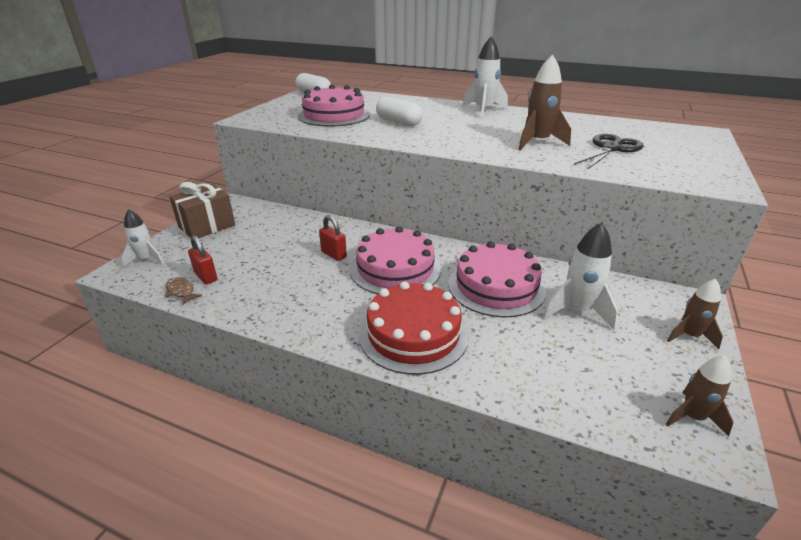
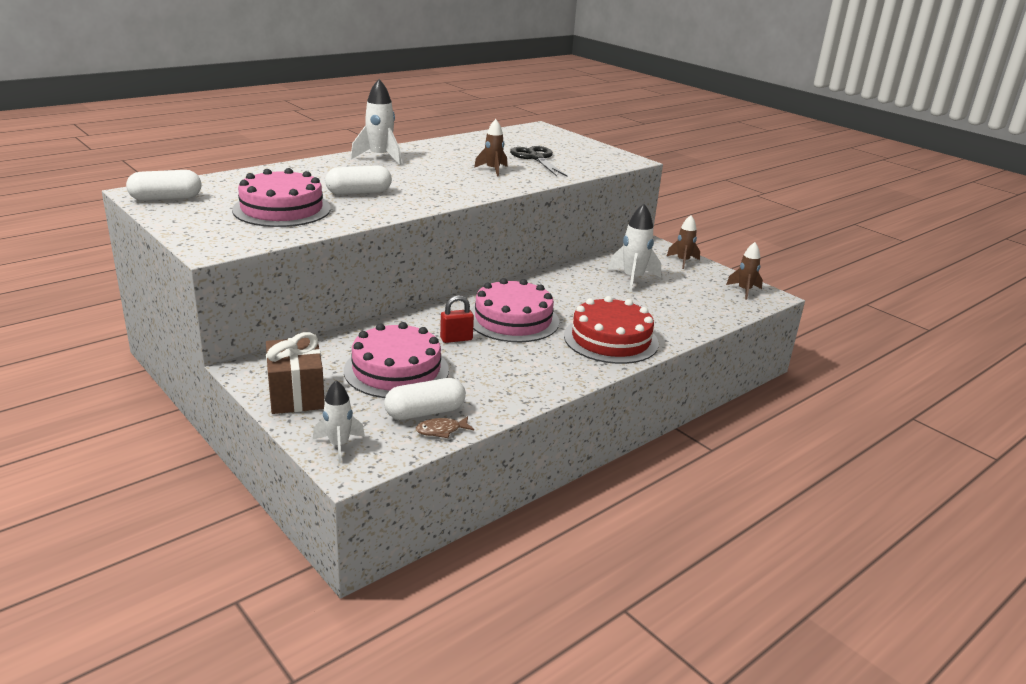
camera: 65 degrees left, 5 degrees down
red padlock [188,235,217,284] -> white capsule [384,378,466,420]
pink cake [448,241,546,317] -> pink cake moved to [344,322,449,398]
brown rocket [518,54,571,150] -> brown rocket [474,119,507,176], size x0.65

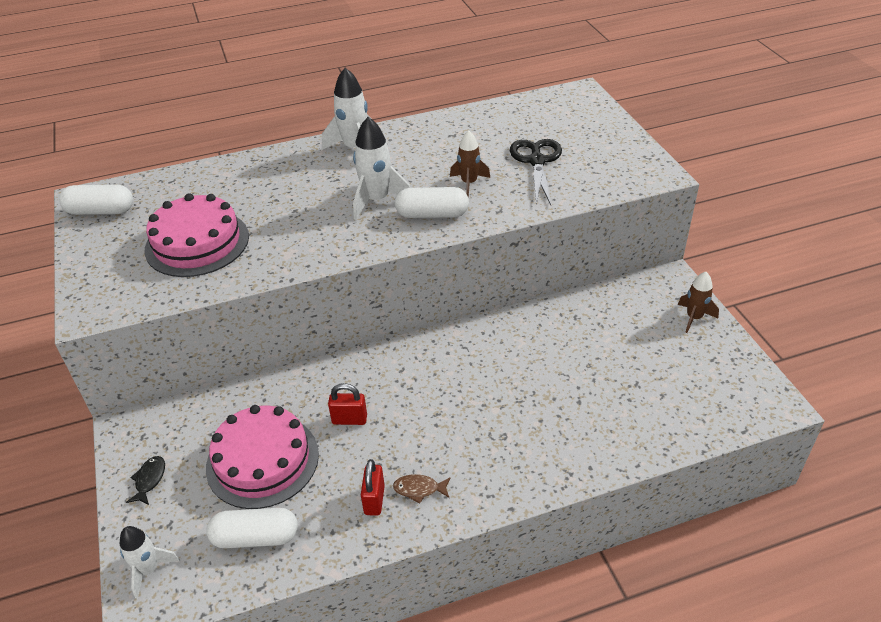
camera: 25 degrees right, 15 degrees up
brown gift [266,332,325,414] -> black fish [126,456,165,505]
white capsule [325,165,392,195] -> white capsule moved to [395,187,469,218]
brown fish [416,416,474,438] -> brown fish moved to [393,474,451,503]
pink cake [471,278,559,342] -> none
red cake [564,296,659,364] -> none
white rocket [608,204,661,292] -> white rocket moved to [353,117,410,220]
brown rocket [726,242,763,300] -> none
none -> red padlock [361,459,385,516]

